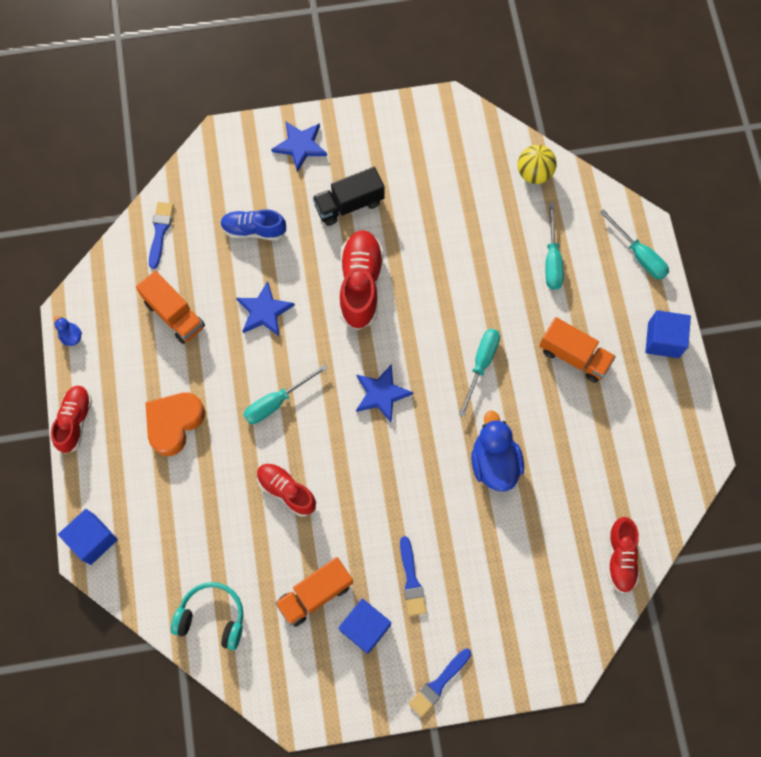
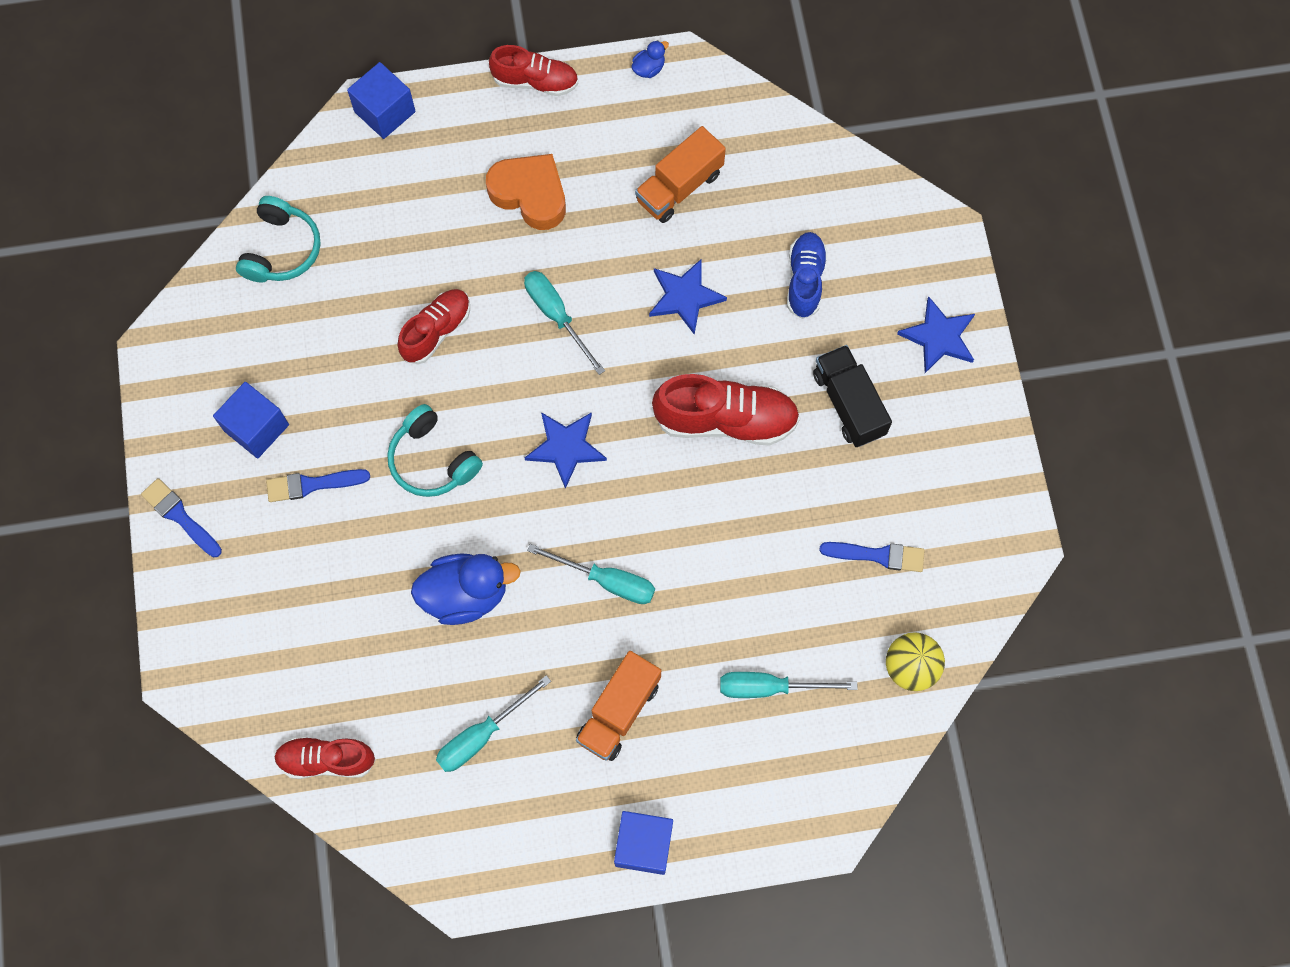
camera: 90 degrees right, 0 degrees up
blue brush [149,202,174,269] -> blue brush moved to [819,542,925,572]
orange truck [275,557,353,627] -> none
turquoise screwdriver [599,209,669,280] -> turquoise screwdriver moved to [436,675,551,772]
none -> turquoise headphones [387,404,483,497]

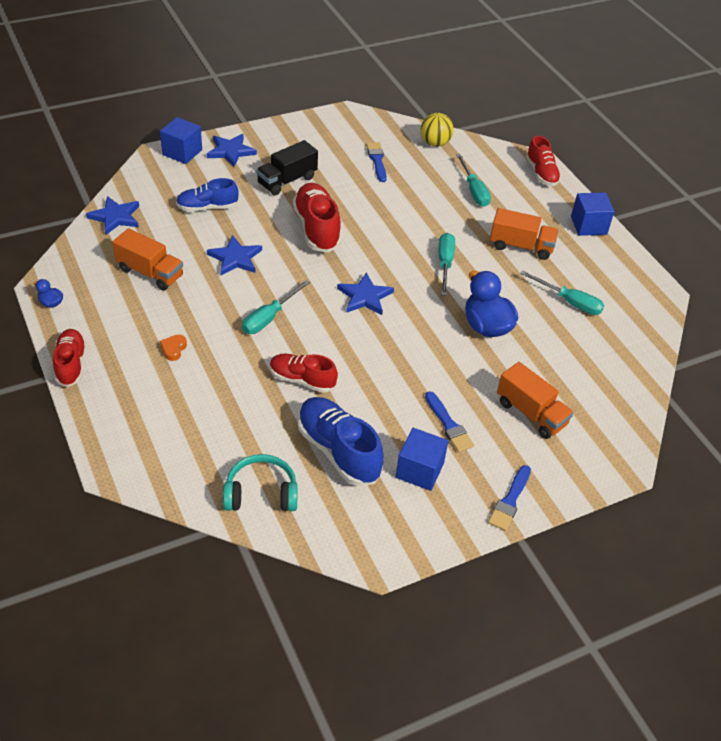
camera: 110 degrees left, 25 degrees down
red shoe [274,737,376,779] -> red shoe moved to [526,136,561,186]
blue cube [347,62,416,139] -> blue cube moved to [160,117,202,164]
turquoise headphones [387,404,483,497] -> none
orange heart [486,154,566,230] -> orange heart [160,334,187,361], size x0.45
none -> blue star [86,196,139,235]
none -> blue shoe [298,397,384,486]
none -> orange truck [497,362,574,439]

